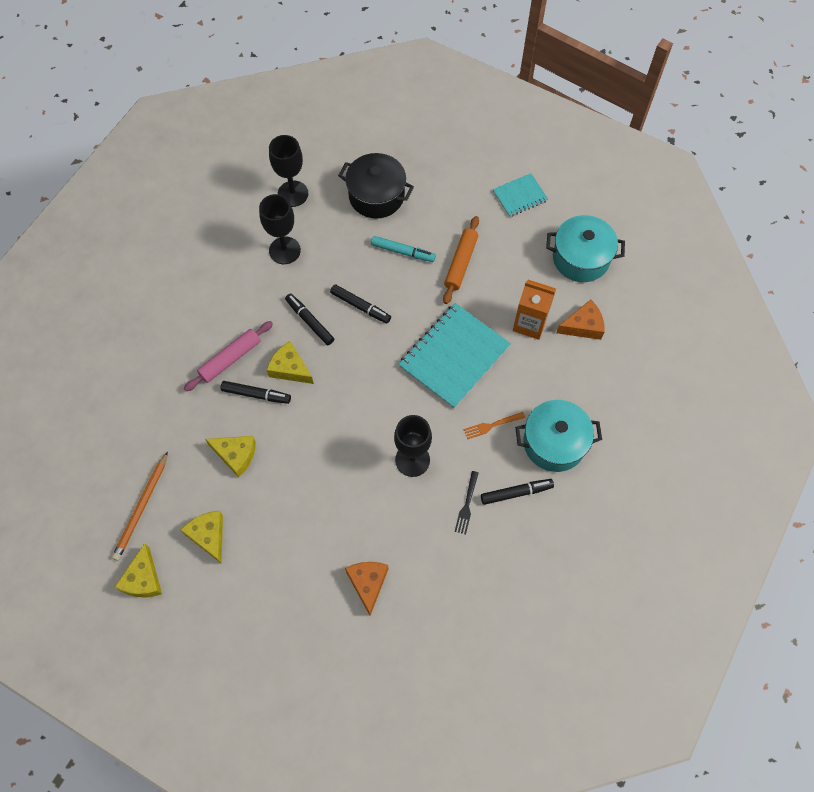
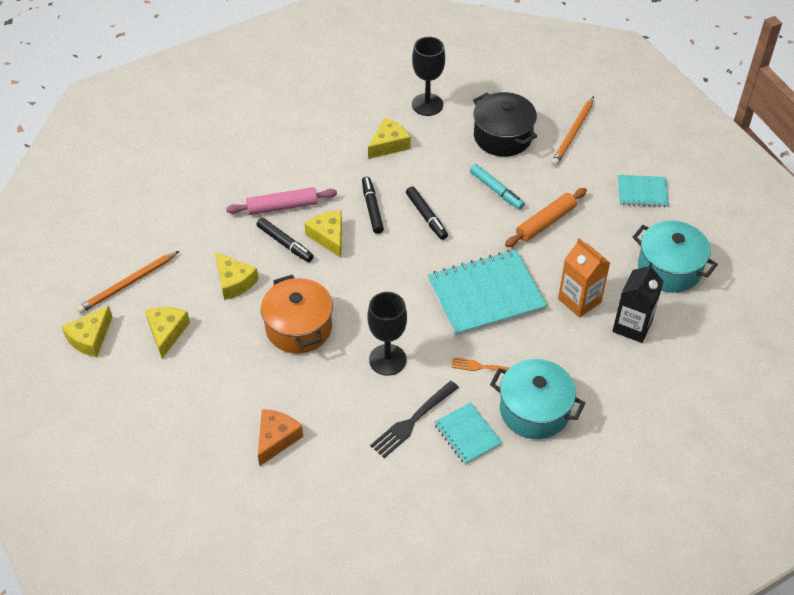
camera: 30 degrees right, 15 degrees down
black goblet [259,194,301,264] -> yellow cheese [368,118,411,159]
black fork [455,471,479,534] -> black fork [370,381,459,458], size x1.56
black marker [481,479,554,505] -> turquoise notebook [434,402,502,465]
orange cheese [556,299,604,340] -> black carton [613,263,664,343]
none -> orange pot [261,275,333,354]
none -> orange pencil [552,96,594,166]

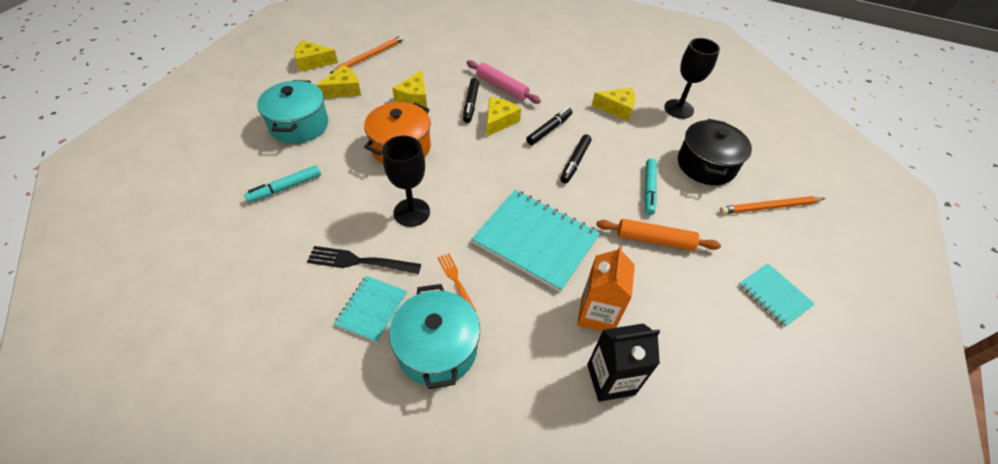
camera: 50 degrees right, 0 degrees up
orange pencil [77,251,179,314] -> orange pencil turned 120 degrees clockwise [329,35,405,74]
orange cheese [258,409,303,466] -> turquoise marker [244,165,321,203]
turquoise pot [632,221,718,293] -> turquoise pot moved to [257,80,328,144]

